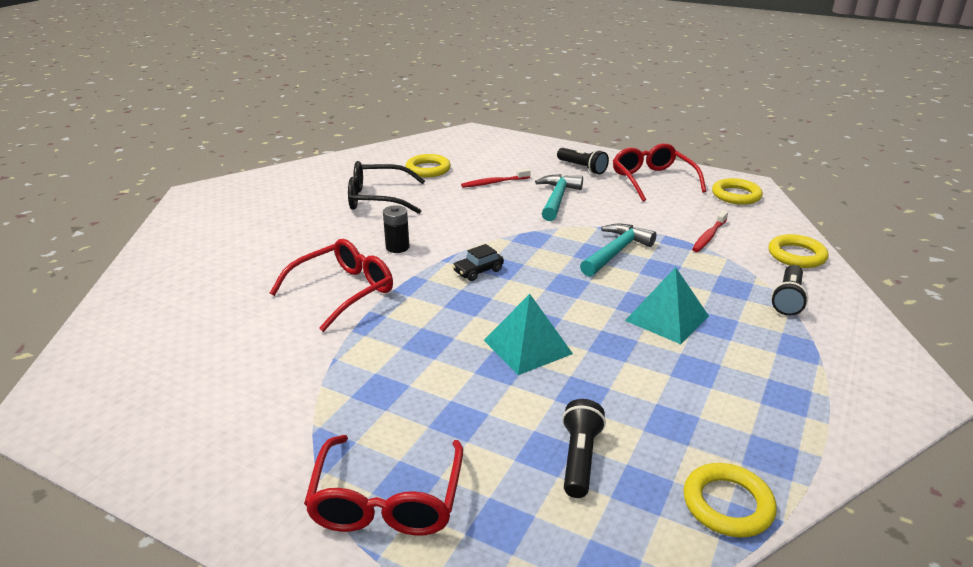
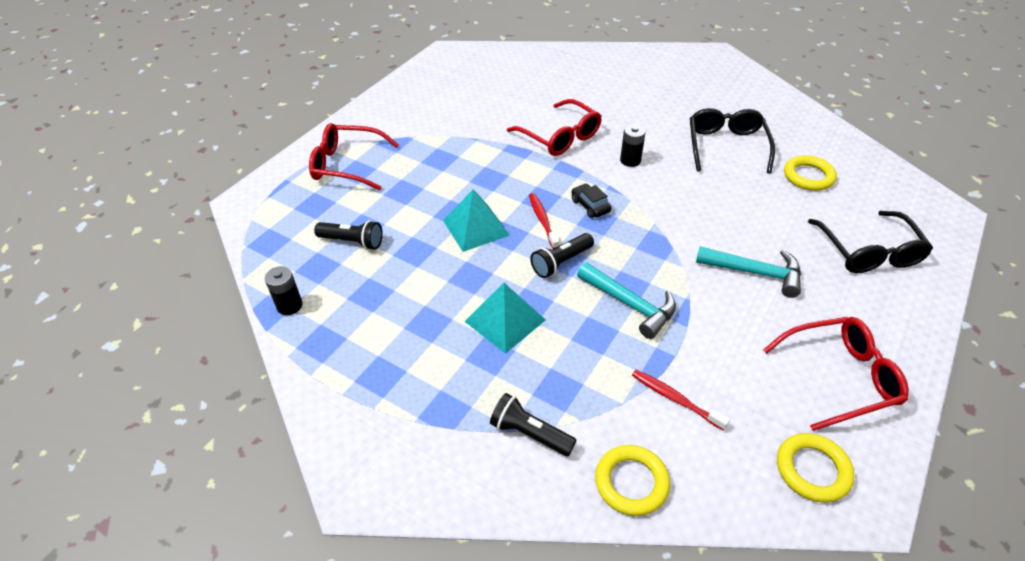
camera: 95 degrees right, 15 degrees up
red toothbrush [461,169,531,188] -> red toothbrush moved to [529,193,559,249]
black flashlight [557,148,609,174] -> black flashlight moved to [530,233,594,278]
yellow ring [684,463,777,538] -> black battery [265,266,303,315]
none -> black glasses [808,211,933,273]

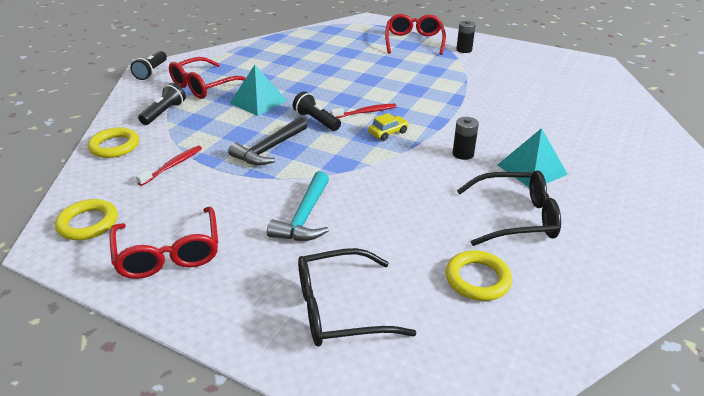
camera: 85 degrees right, 10 degrees down
black battery [265,266,303,315] -> black battery moved to [456,20,476,53]
black flashlight [314,220,383,250] -> black flashlight moved to [130,51,167,80]
turquoise pyramid [443,189,510,252] -> turquoise pyramid moved to [498,128,568,187]
red glasses [507,99,602,156] -> red glasses moved to [169,57,246,99]
black car [572,183,611,218] -> yellow car [368,113,409,141]
turquoise hammer [577,262,676,339] -> black hammer [228,117,307,165]

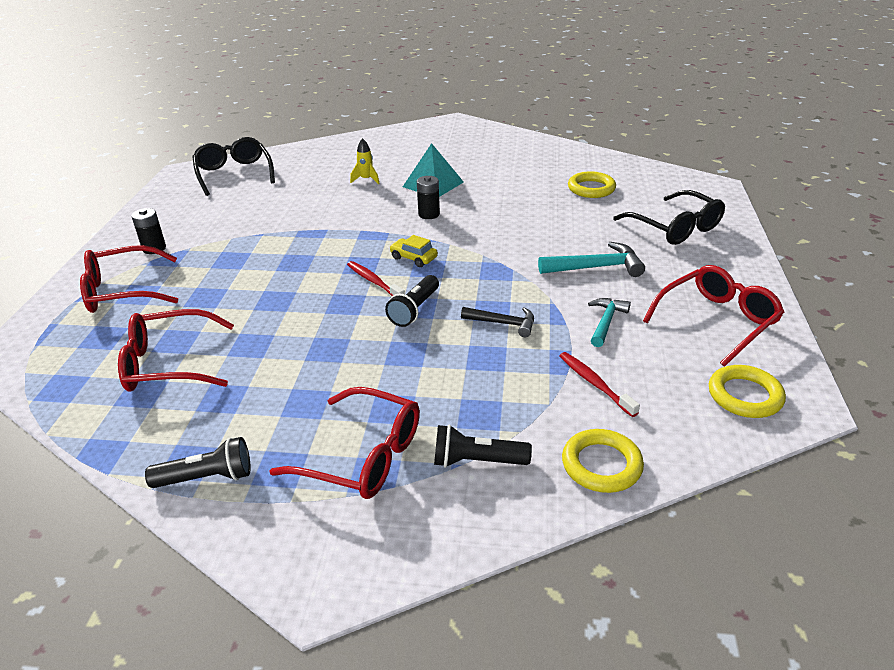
camera: 110 degrees left, 0 degrees up
black flashlight [130,51,167,80] -> black flashlight moved to [145,437,251,488]
red toothbrush [136,145,202,186] -> red toothbrush turned 45 degrees clockwise [560,352,640,417]
black hammer [228,117,307,165] -> black hammer [461,307,534,337], size x0.66
turquoise pyramid [230,65,288,116] -> none
black glasses [457,170,561,246] -> black glasses moved to [192,137,275,196]
none -> red glasses [118,309,234,391]
none -> yellow rocket [350,138,380,184]
none -> turquoise hammer [588,298,631,347]

